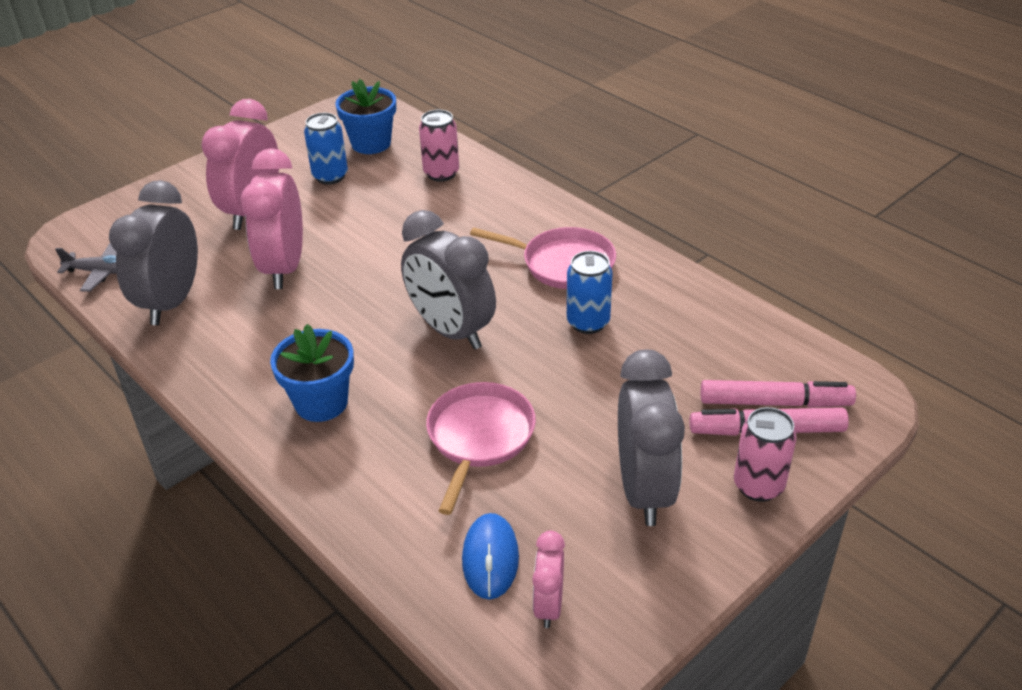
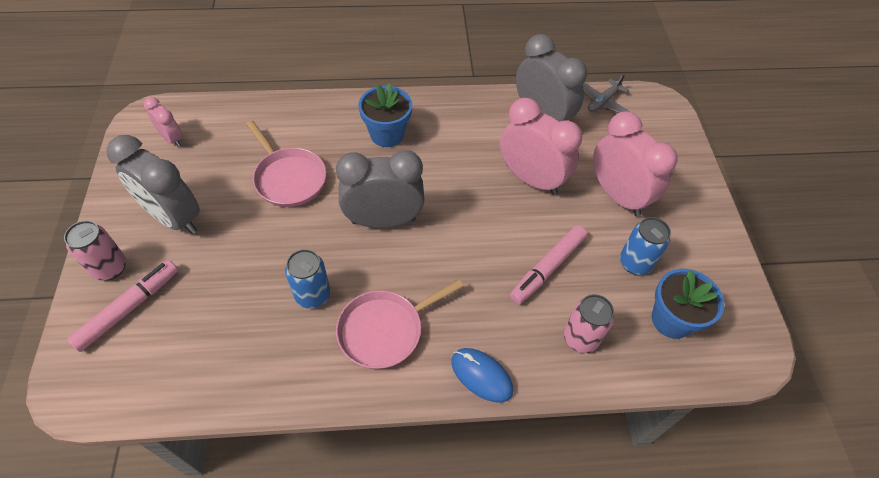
camera: 125 degrees right, 15 degrees up
blue mouse [462,513,519,600] -> blue mouse moved to [451,348,513,403]
pink marker [701,380,856,408] -> pink marker moved to [510,225,587,304]

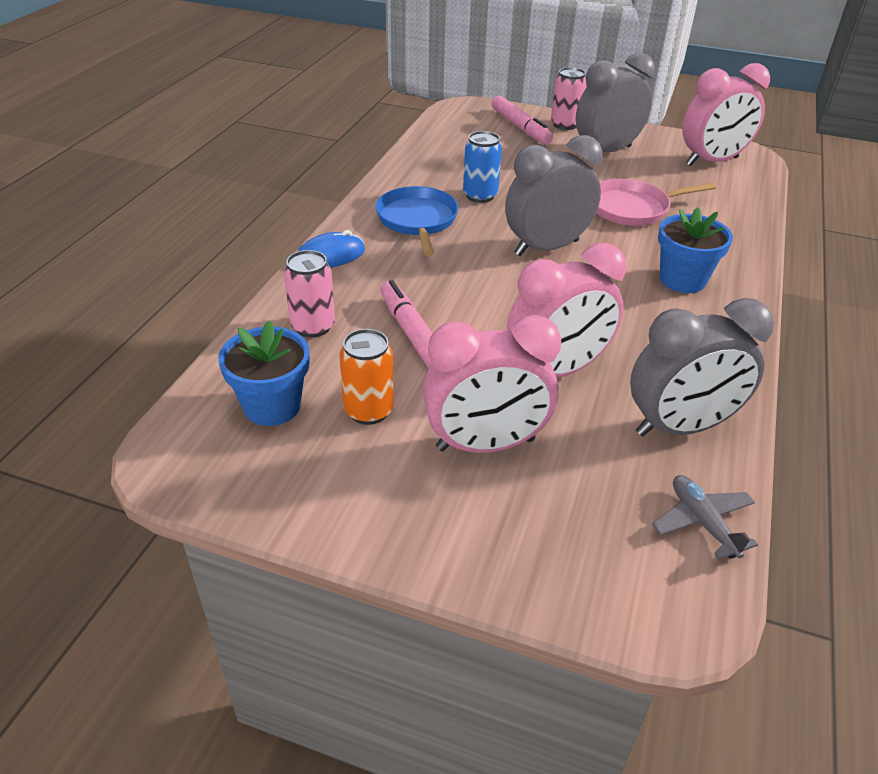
camera: 115 degrees right, 15 degrees down
pink clock [144,97,182,147] -> pink clock [682,63,770,166], size x1.93
grey clock [336,150,425,228] -> grey clock turned 135 degrees counterclockwise [505,135,602,256]
pink pan [336,279,463,369] -> blue pan [375,186,459,256]
blue can [620,217,671,275] -> orange can [340,329,394,425]

